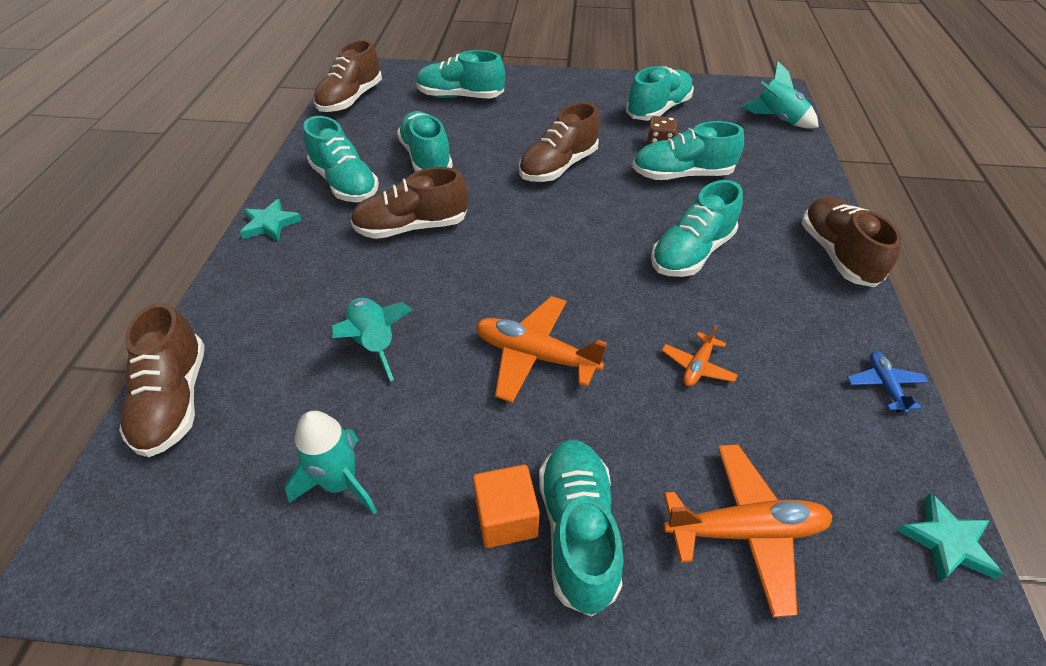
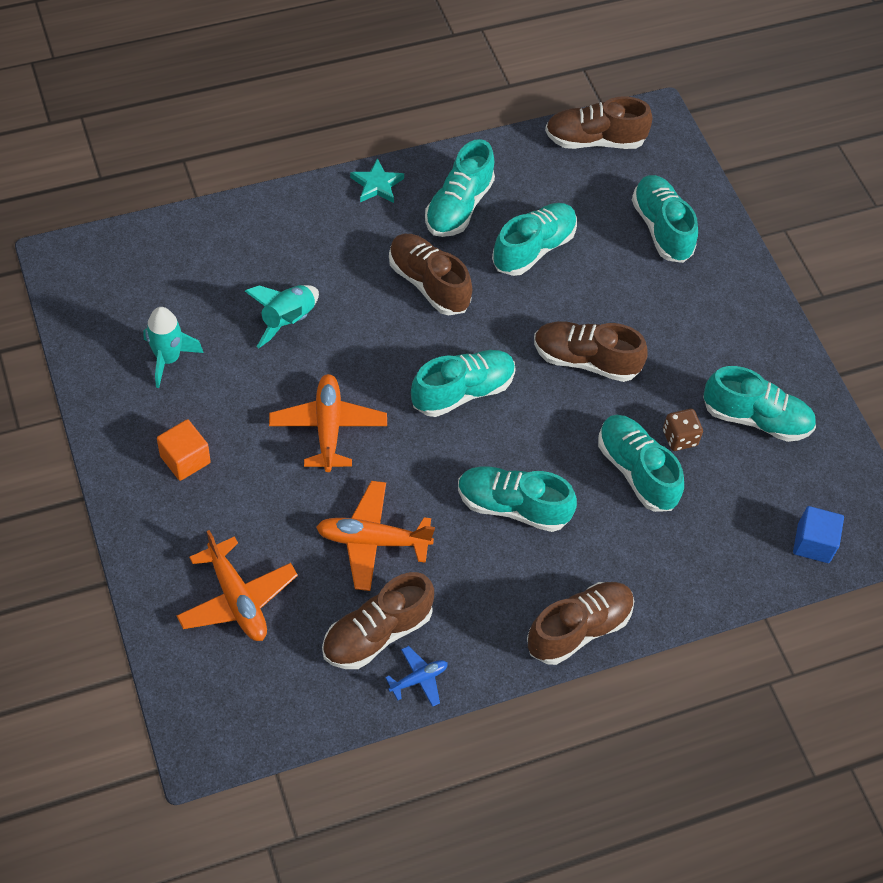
camera: 60 degrees right, 10 degrees up
brown shoe [119,303,205,457] -> brown shoe moved to [322,572,434,669]
turquoise shoe [539,440,623,617] -> turquoise shoe moved to [411,350,516,417]
orange plane [662,325,738,386] -> orange plane [316,481,435,591], size x1.87
turquoise rocket [742,61,819,128] -> blue cube [793,506,844,563]
turquoise star [897,493,1003,582] -> none

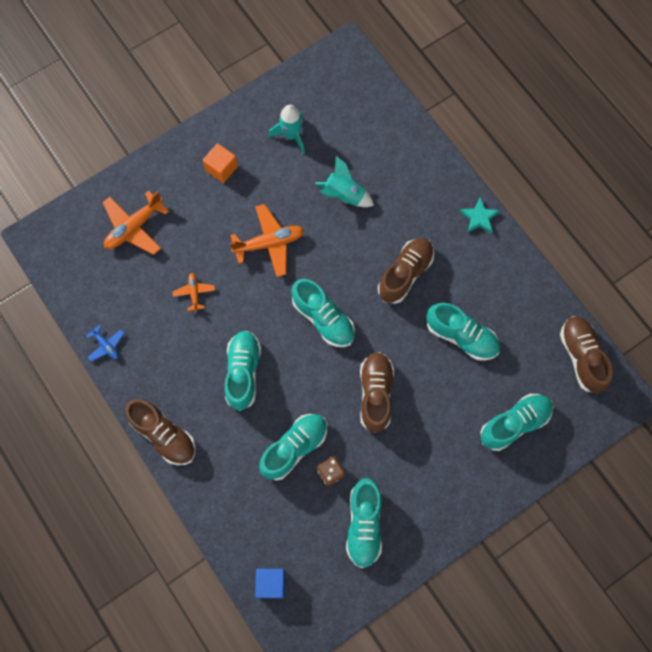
camera: 80 degrees right, 15 degrees up
orange plane [316,481,435,591] -> orange plane [172,273,215,312], size x0.53
brown shoe [322,572,434,669] -> none
turquoise shoe [425,139,495,237] -> none

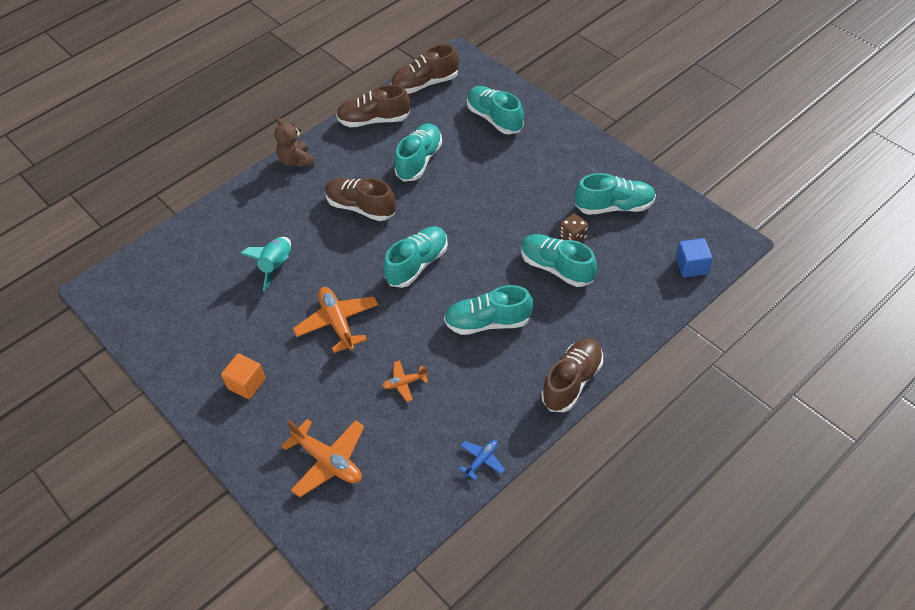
camera: 95 degrees left, 20 degrees down
turquoise rocket [269,105,305,154] -> none
brown shoe [360,352,394,433] -> brown shoe moved to [336,84,410,127]
turquoise star [460,197,500,234] -> brown teddy bear [274,118,314,168]

